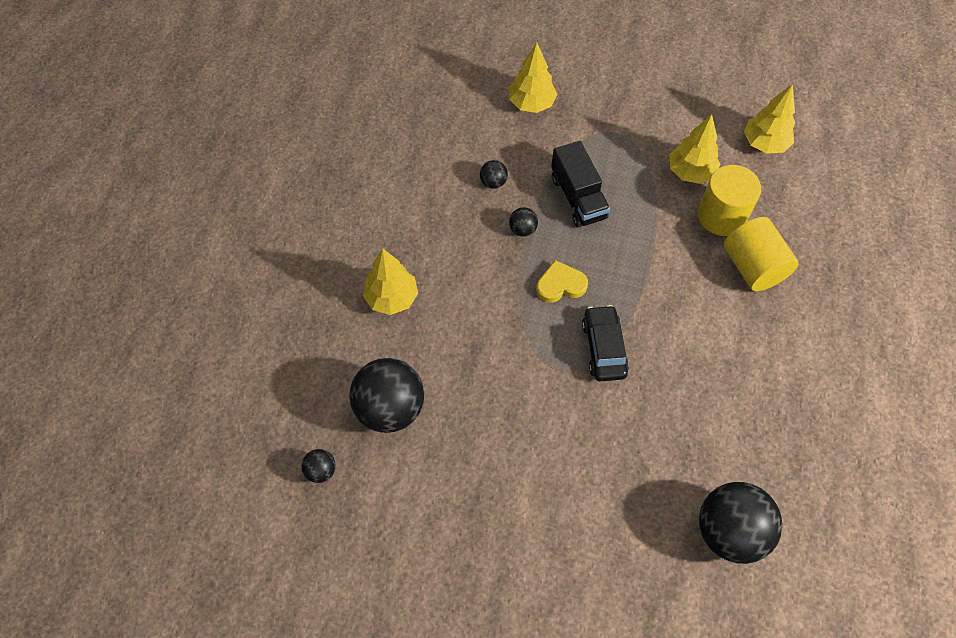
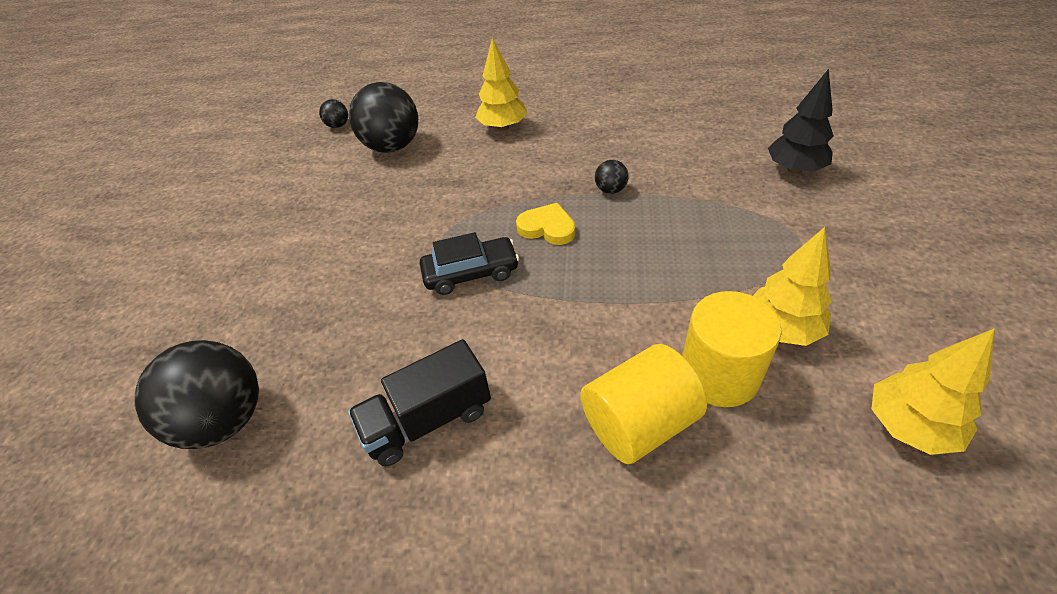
camera: 85 degrees right, 15 degrees down
black ball [480,160,508,189] -> none
yellow tree [509,42,557,113] -> black tree [768,69,834,174]
yellow heart [536,260,588,303] -> yellow heart turned 45 degrees counterclockwise [516,203,576,245]
black truck [551,141,610,228] -> black truck moved to [348,339,491,467]

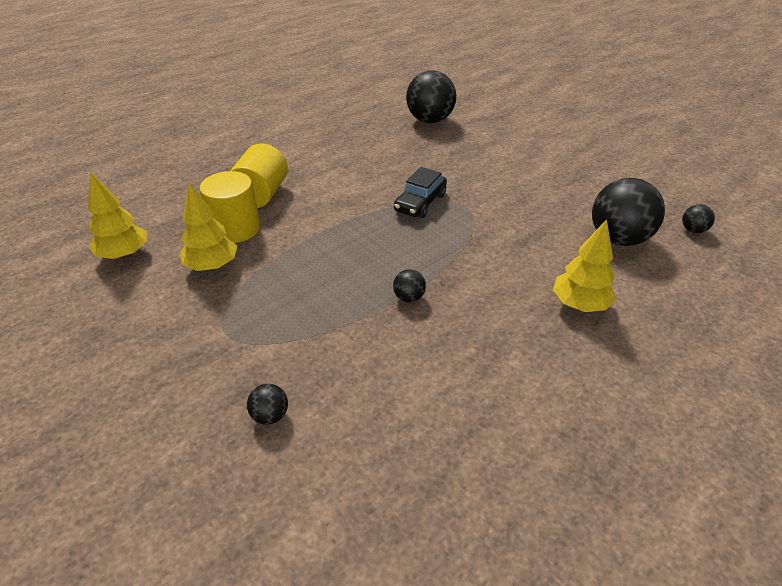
camera: 130 degrees right, 5 degrees down
black truck [348,339,491,467] -> none
yellow heart [516,203,576,245] -> none
black tree [768,69,834,174] -> black ball [247,384,288,425]

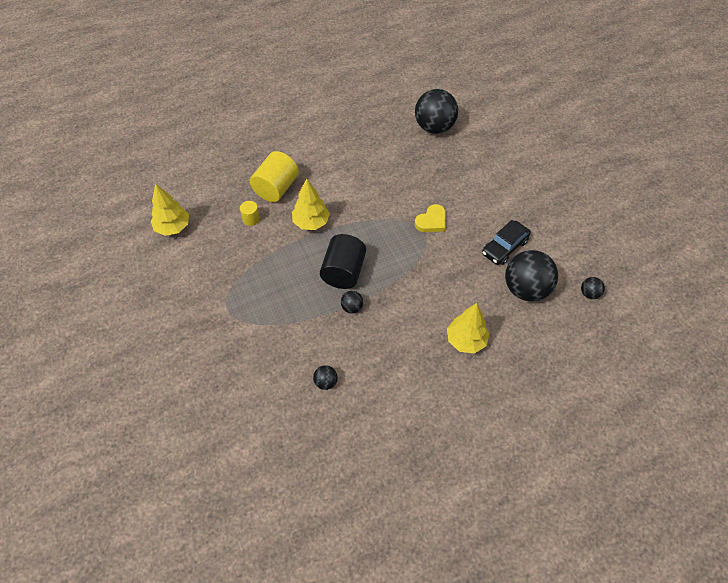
camera: 15 degrees right, 15 degrees up
yellow tree [180,183,238,271] -> yellow tree moved to [292,178,330,230]
yellow cylinder [199,171,260,243] -> yellow cylinder [240,201,260,226], size x0.49
black ball [247,384,288,425] -> black ball moved to [313,365,338,390]
black car [394,167,447,218] -> black car moved to [482,220,531,265]
none -> black cylinder [320,234,366,289]
none -> yellow heart [415,204,446,232]

